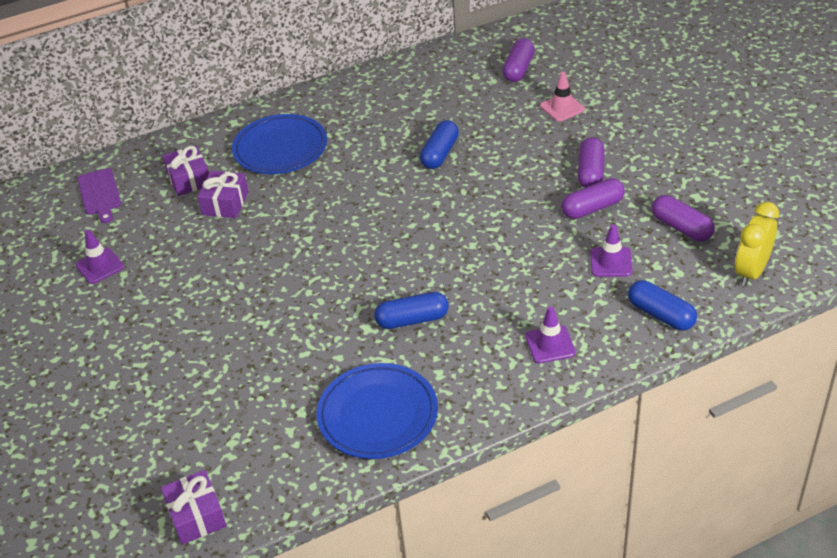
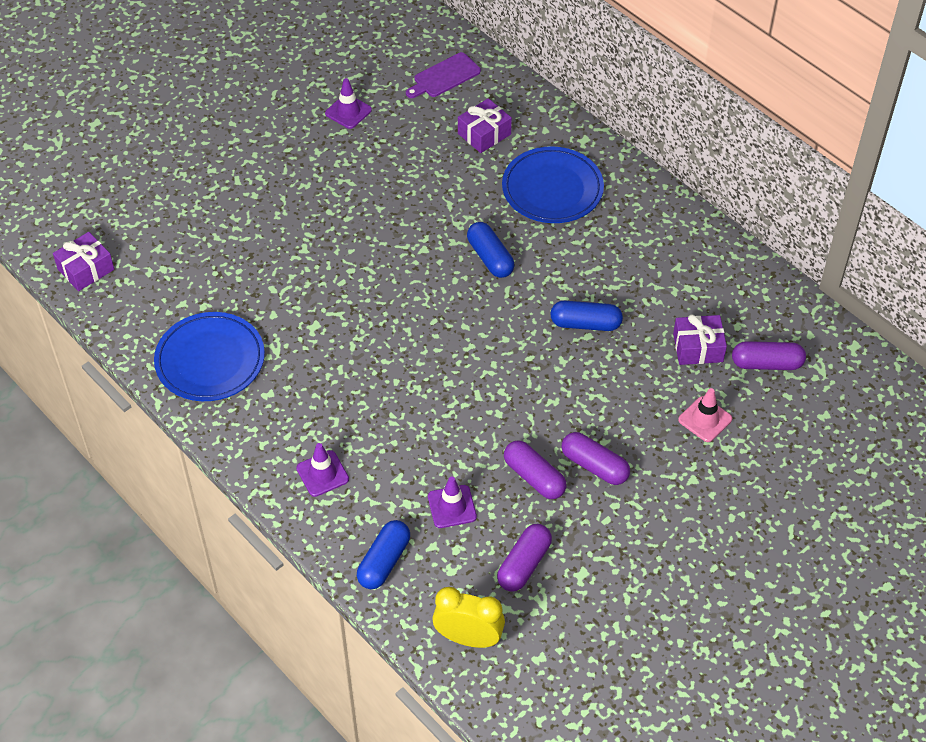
camera: 70 degrees right, 10 degrees up
purple gift [197,171,249,218] -> purple gift moved to [673,314,727,365]
blue capsule [374,292,449,329] -> blue capsule moved to [467,222,514,278]
purple capsule [578,137,605,188] -> purple capsule turned 45 degrees clockwise [561,432,630,485]

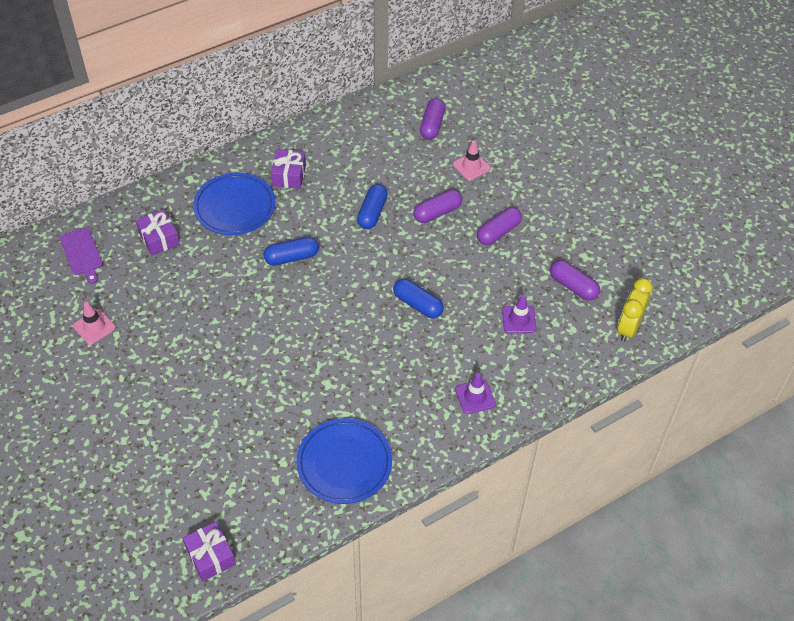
camera: 80 degrees left, 0 degrees up
purple traffic cone [325,78,372,129] -> pink traffic cone [73,302,116,345]
blue capsule [357,520,410,589] -> blue capsule moved to [393,279,444,318]
purple capsule [504,440,566,499] -> purple capsule moved to [413,189,462,223]
purple gift [673,314,727,365] -> purple gift moved to [271,149,306,189]

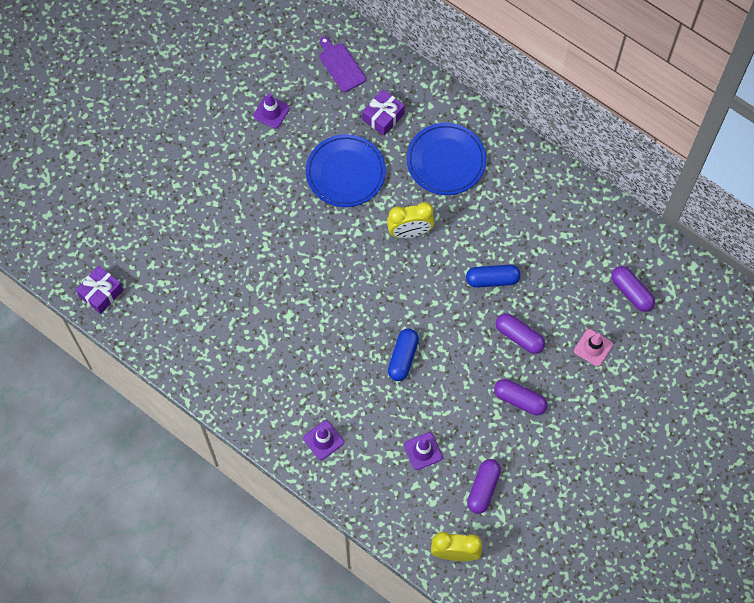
camera: 70 degrees right, 15 degrees up
purple cutting board [60,227,103,284] -> purple cutting board turned 105 degrees clockwise [319,36,366,92]
pink traffic cone [73,302,116,345] -> purple traffic cone [253,94,290,129]
blue capsule [263,237,319,266] -> yellow clock [387,202,434,238]
purple gift [271,149,306,189] -> none
blue plate [296,418,392,504] -> blue plate moved to [306,134,386,207]
purple capsule [420,98,446,140] -> purple capsule turned 60 degrees clockwise [611,266,655,312]

